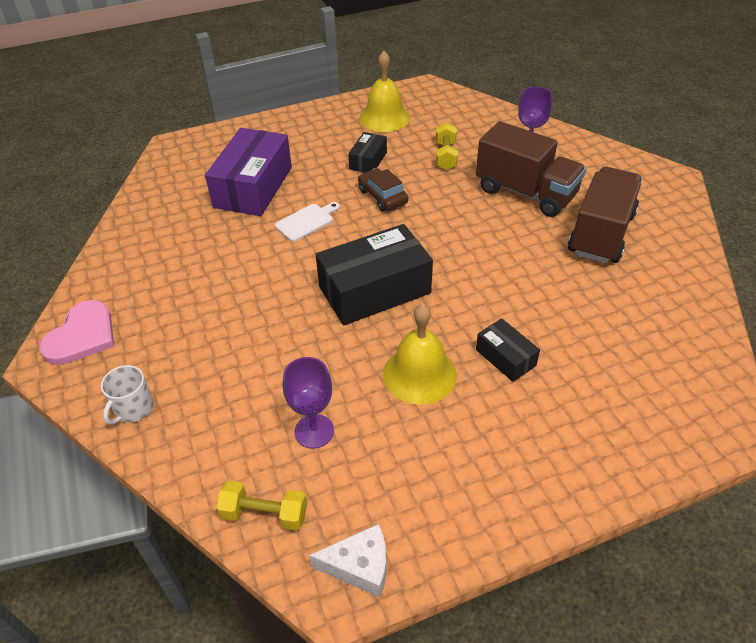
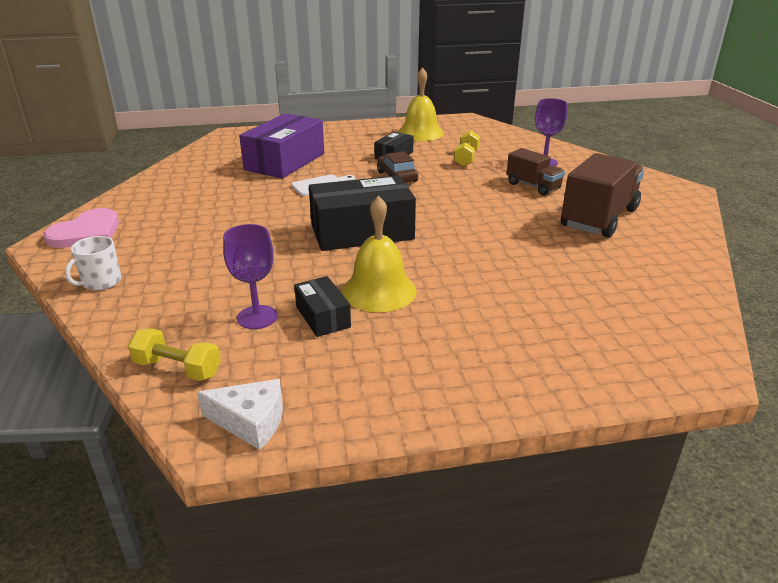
camera: 10 degrees right, 15 degrees down
brown truck [476,121,586,217] -> brown truck [507,148,565,196], size x0.57
black box [476,318,540,382] -> black box moved to [294,276,351,337]

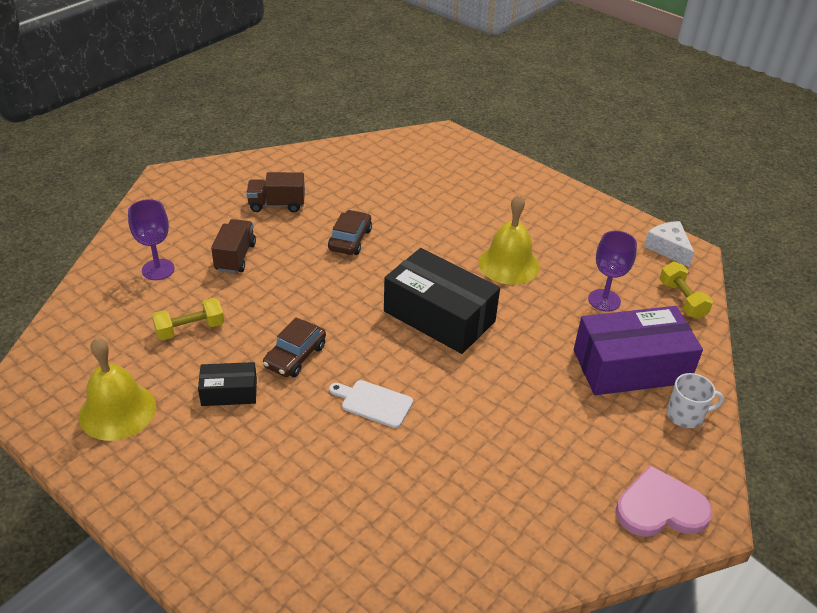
camera: 130 degrees left, 10 degrees up
purple box [239,114,324,178] -> purple box moved to [574,306,703,395]
black box [294,276,351,337] -> none
brown truck [561,153,644,238] -> brown truck [246,172,305,212], size x0.57
none -> brown car [328,210,372,255]

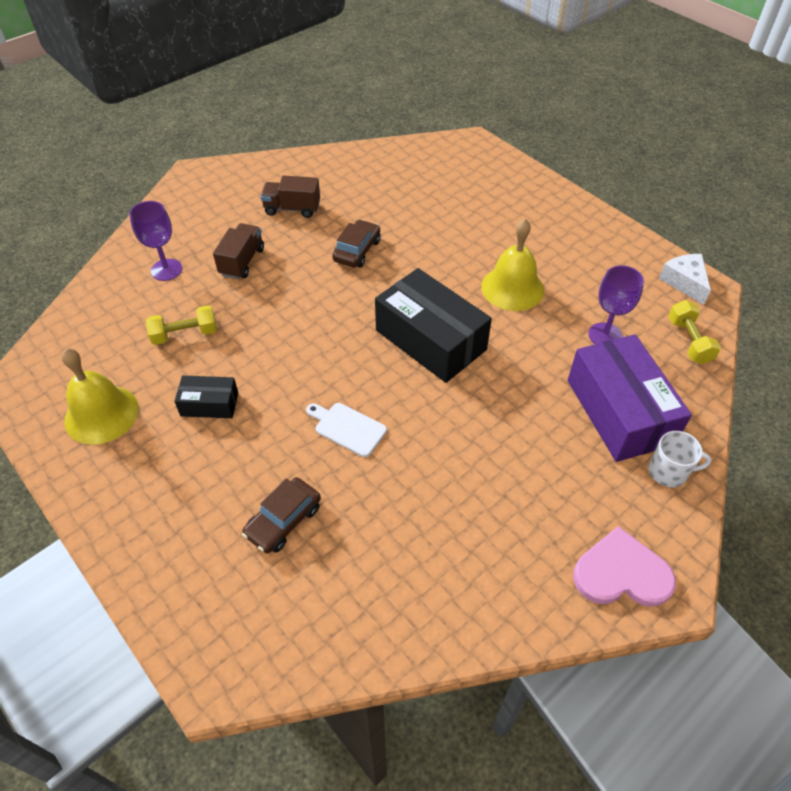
camera: 10 degrees right, 10 degrees up
brown car [263,317,326,377] -> brown car moved to [242,477,321,554]
purple box [574,306,703,395] -> purple box turned 75 degrees clockwise [568,334,692,462]

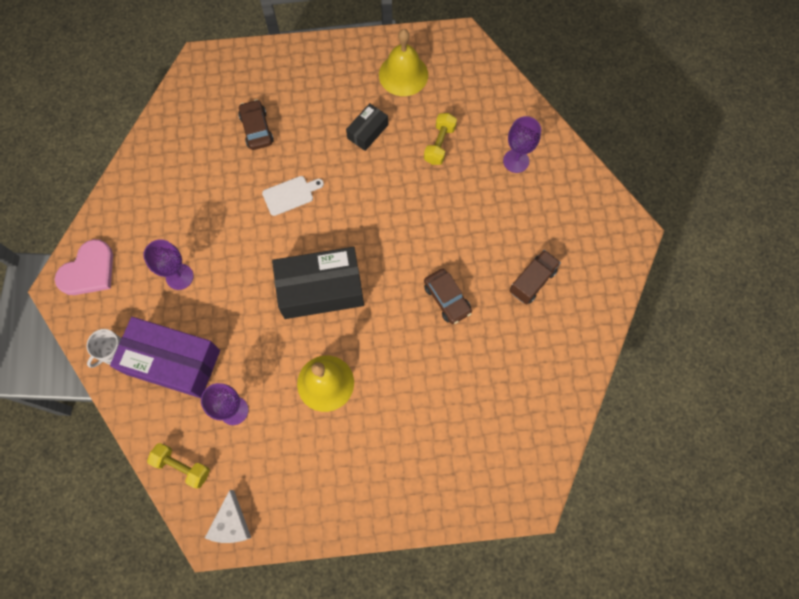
camera: 125 degrees right, 20 degrees up
brown truck [213,223,264,279] -> none
white cheese [659,254,711,305] -> white cheese turned 75 degrees clockwise [205,490,251,543]
none -> purple goblet [143,239,193,290]

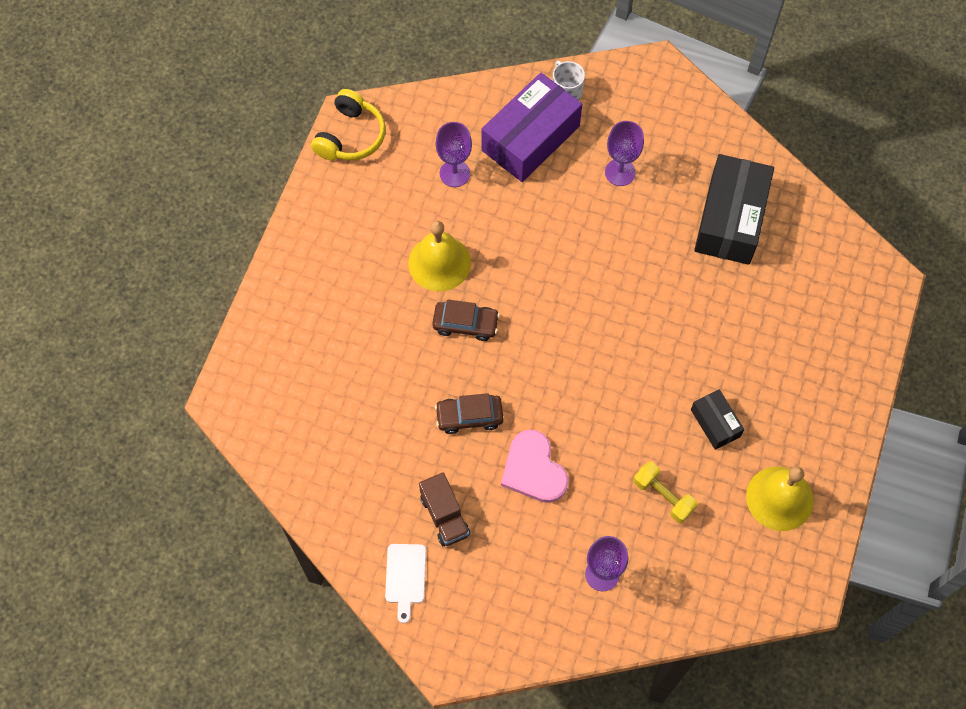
camera: 115 degrees right, 5 degrees down
pink heart [55,239,113,295] -> pink heart moved to [501,430,569,503]
yellow dumbbell [147,443,210,489] -> none
white cheese [205,490,251,543] -> yellow headphones [311,89,386,160]
brown car [238,99,274,150] -> brown car moved to [432,299,500,341]
white cutting board [262,176,324,216] -> white cutting board moved to [385,544,426,623]
black box [272,247,364,319] -> black box moved to [694,154,774,265]

